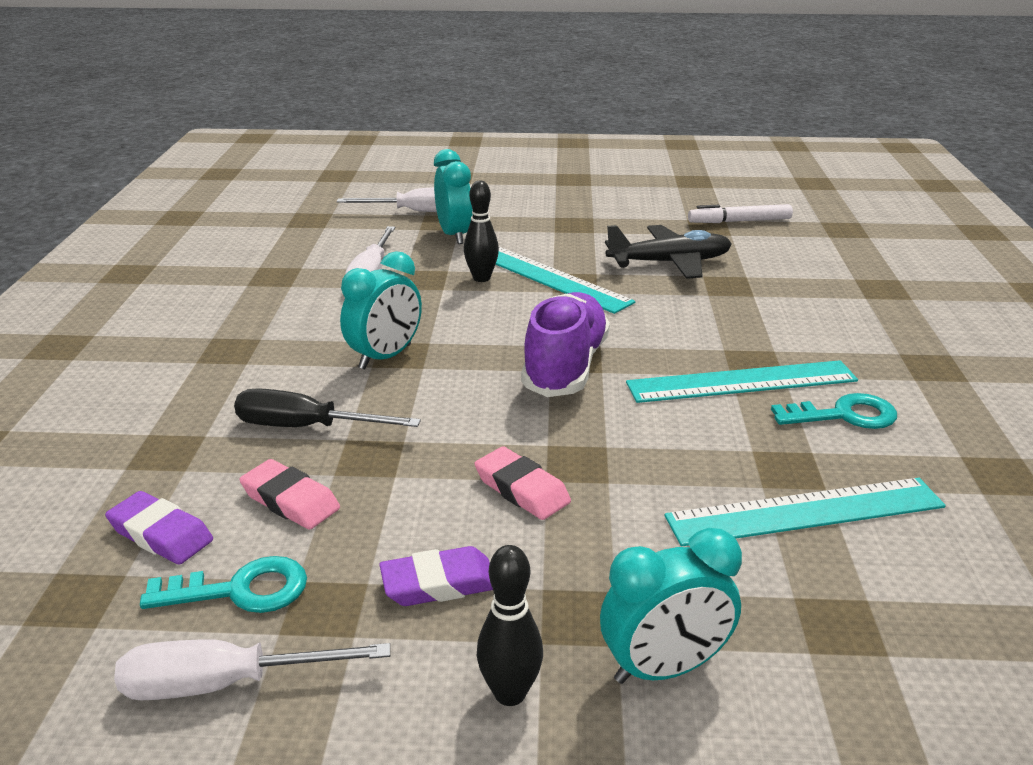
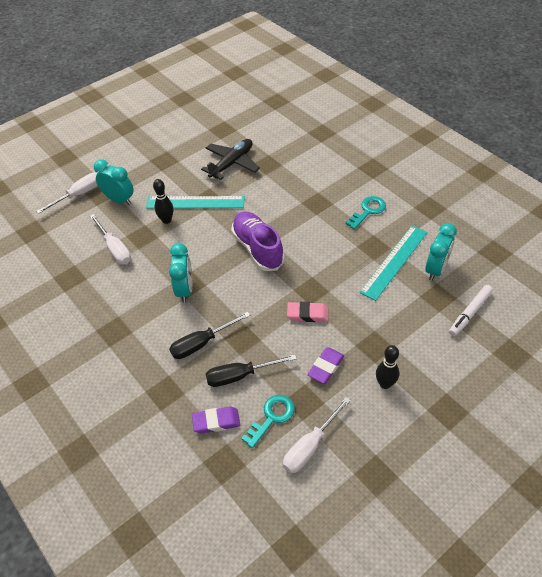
camera: 40 degrees left, 20 degrees up
pink eraser [239,459,340,530] -> black screwdriver [206,354,297,387]
turquoise clock [600,528,742,684] -> turquoise clock moved to [425,223,457,281]
turquoise ruler [626,360,858,403] -> none
white marker [688,204,793,223] -> white marker moved to [449,285,493,336]

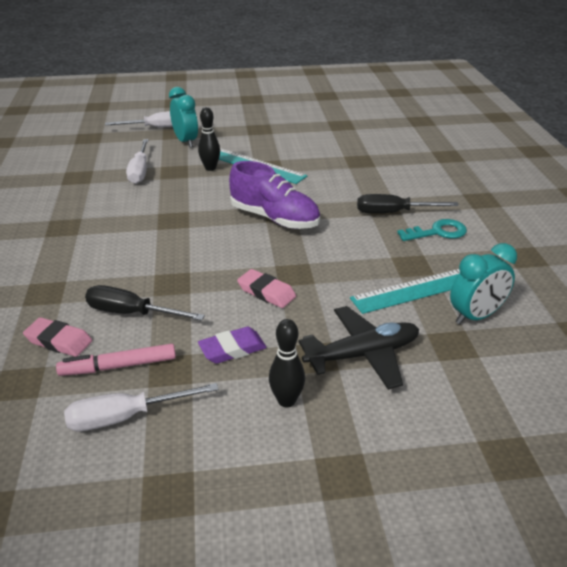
camera: 30 degrees right, 15 degrees down
turquoise clock [169,243,192,303] -> none
black screwdriver [169,312,250,359] -> black screwdriver moved to [357,194,459,213]
purple eraser [192,406,240,434] -> pink eraser [23,317,92,357]
black plane [201,139,260,180] -> black plane moved to [299,306,419,390]
purple shoe [231,211,284,271] -> purple shoe turned 120 degrees clockwise [229,161,320,229]
turquoise key [241,395,295,448] -> pink marker [56,344,176,376]
white marker [449,285,493,336] -> none

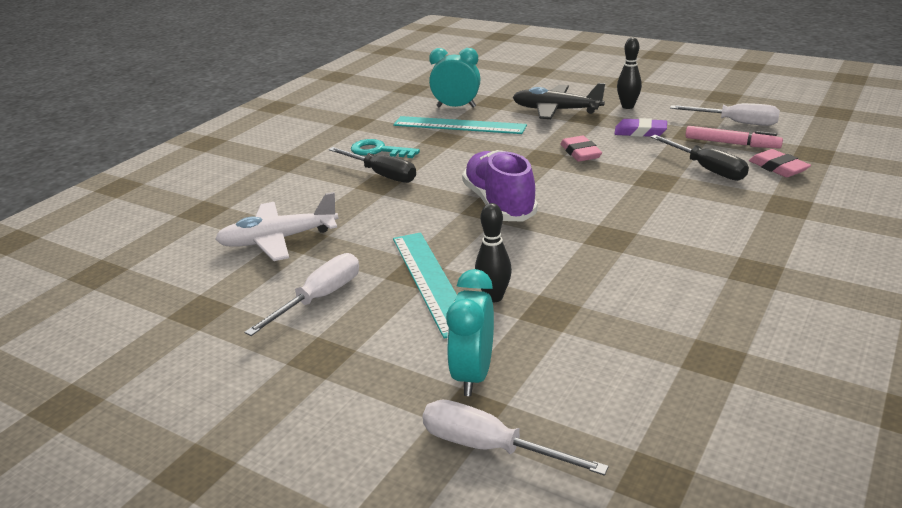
camera: 140 degrees left, 5 degrees down
white screwdriver [126,139,149,184] -> white screwdriver moved to [244,253,359,336]
none -> white plane [215,192,338,261]

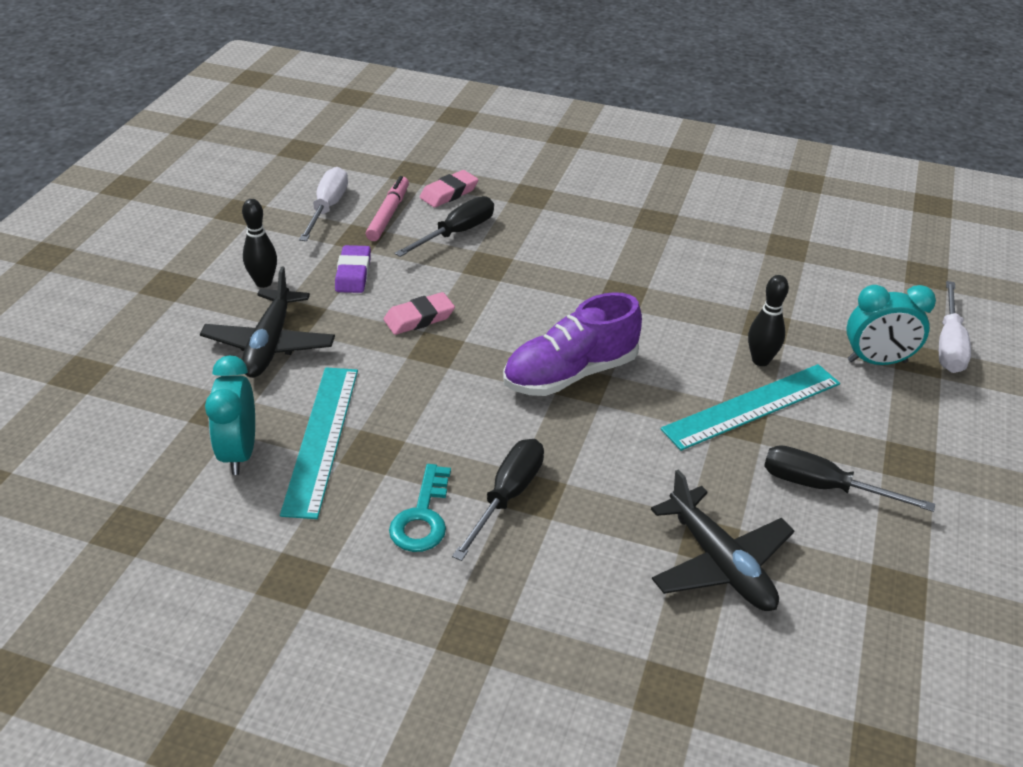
camera: 105 degrees left, 10 degrees up
white plane [215,192,338,261] -> black plane [651,469,794,611]
white screwdriver [244,253,359,336] -> black screwdriver [764,445,935,512]

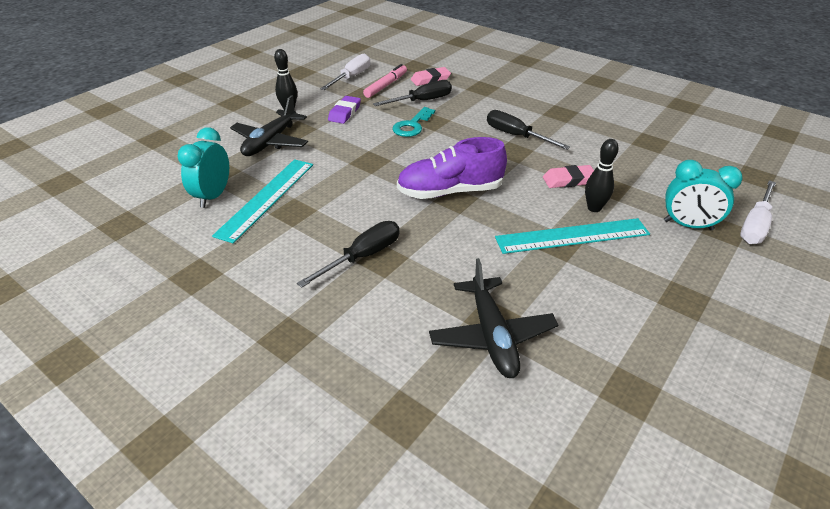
camera: 20 degrees right, 0 degrees up
pink eraser [384,292,455,335] -> pink eraser moved to [543,165,594,188]
turquoise key [389,464,451,552] -> turquoise key moved to [392,107,435,137]
black screwdriver [764,445,935,512] -> black screwdriver moved to [487,110,570,149]

